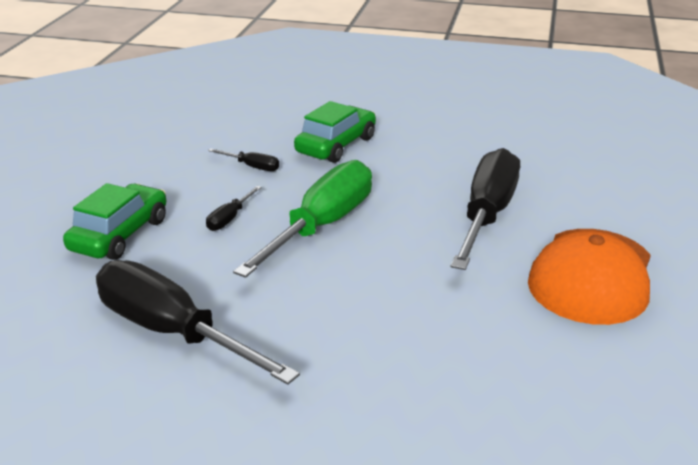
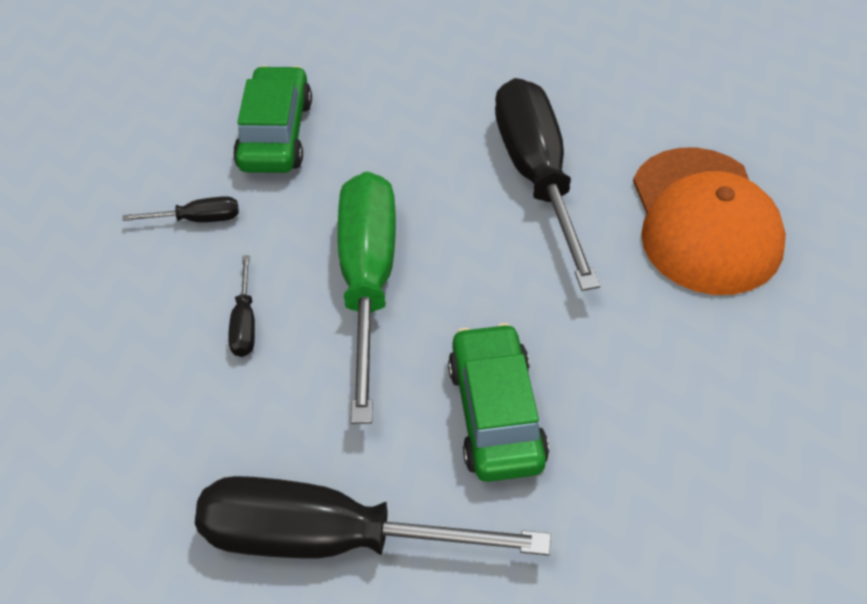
camera: 30 degrees left, 20 degrees up
green car [63,183,166,260] -> green car moved to [448,323,549,482]

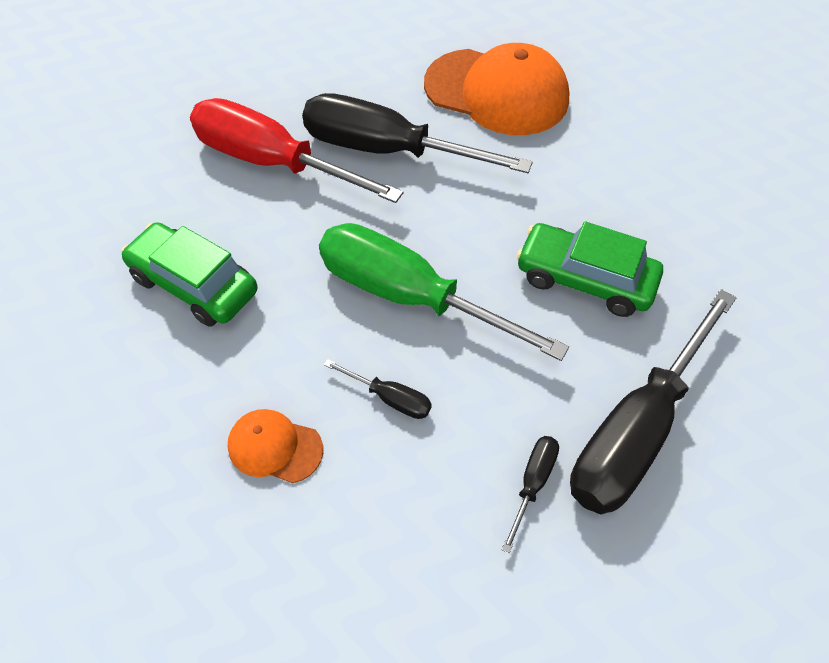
camera: 60 degrees left, 5 degrees up
black screwdriver [122,196,239,222] -> black screwdriver moved to [502,436,559,553]
none -> red screwdriver [190,98,404,203]
none -> orange cap [228,409,323,483]

